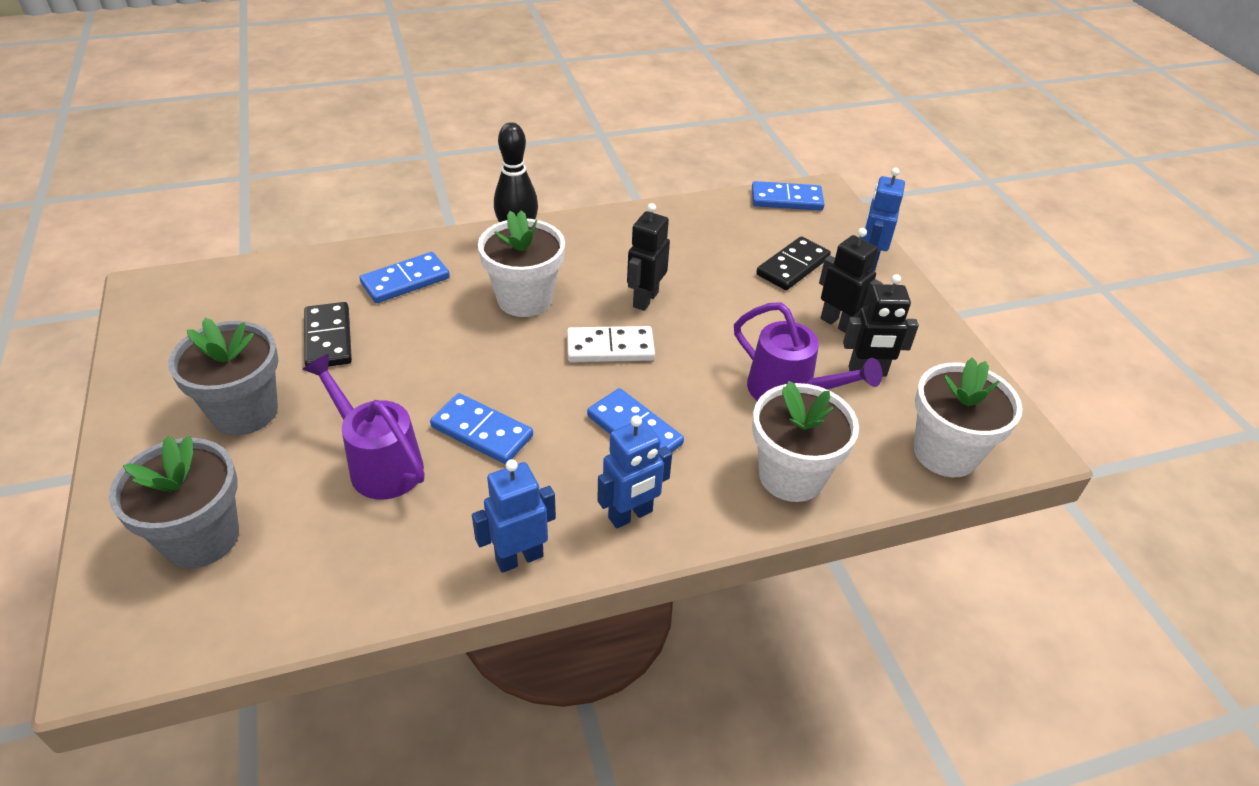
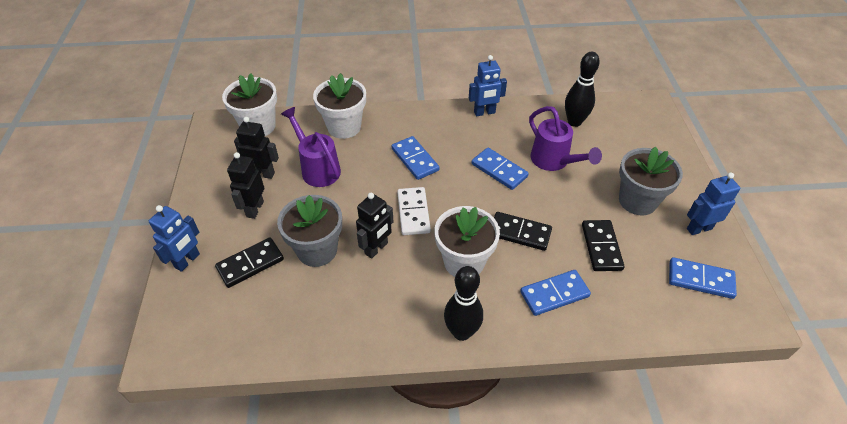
camera: 165 degrees left, 5 degrees up
grey flower pot [109,435,239,568] -> grey flower pot moved to [277,195,342,267]
white domino [567,326,655,362] -> white domino turned 75 degrees clockwise [397,187,431,235]
blue robot [597,415,672,528] -> blue robot moved to [687,172,740,235]
blue domino [752,181,825,211] -> blue domino moved to [669,257,737,299]
black robot [819,228,883,333] -> black robot turned 45 degrees clockwise [227,152,264,219]
none -> black domino [494,212,552,251]
none -> black bowling pin [565,52,600,127]

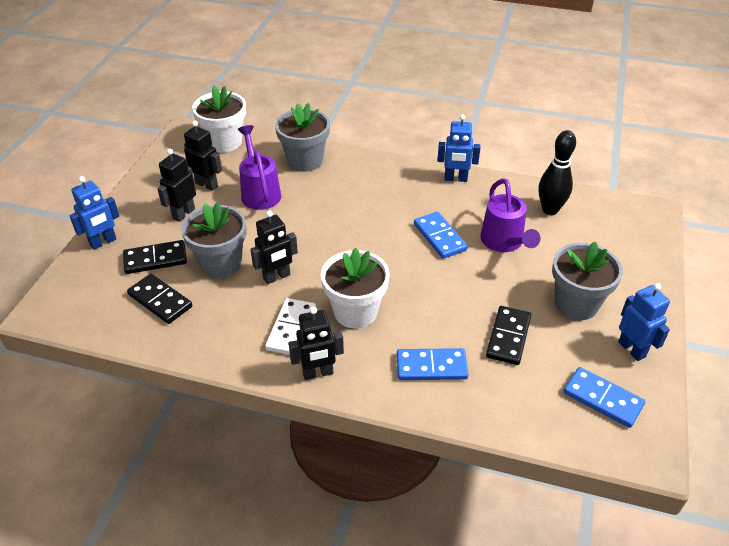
camera: 20 degrees right, 5 degrees down
white flower pot [313,73,366,139] -> grey flower pot [275,103,330,172]
blue domino [392,136,439,180] -> none
white domino [397,187,431,235] -> white domino moved to [265,298,316,355]
black bowling pin [444,266,483,341] -> black robot [289,307,344,380]
black domino [494,212,552,251] -> black domino moved to [127,274,192,324]
blue robot [687,172,740,235] -> blue robot turned 60 degrees clockwise [618,283,670,361]

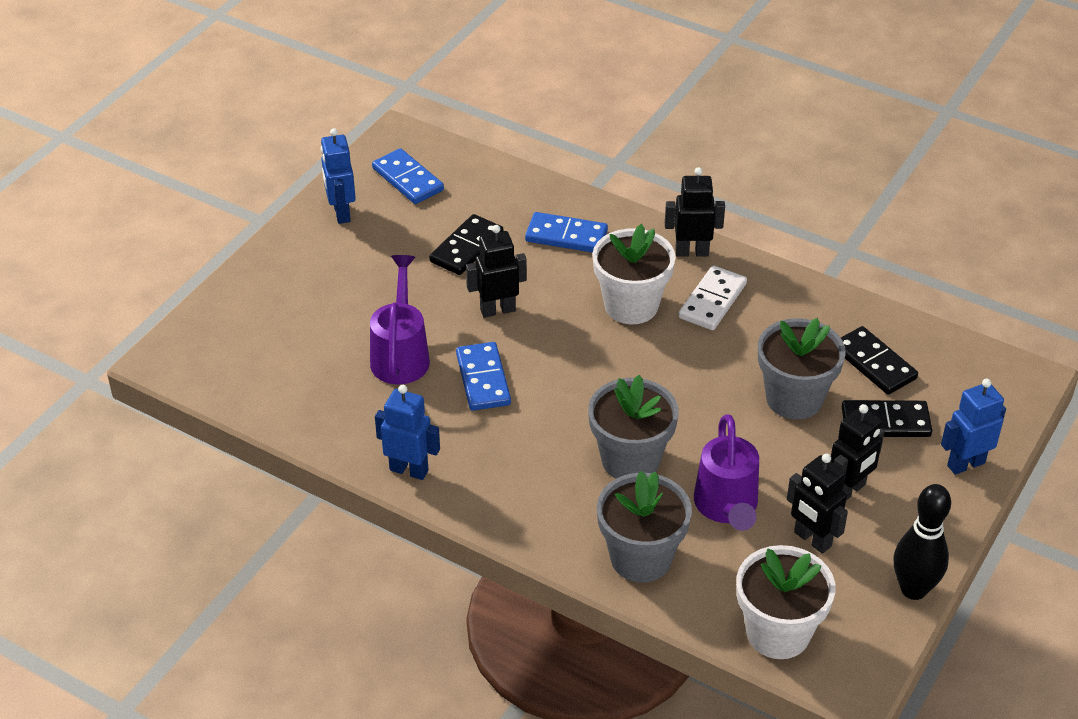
camera: 165 degrees left, 0 degrees up
black robot [250,210,298,284] -> black robot moved to [466,225,527,318]
black bowling pin [539,130,576,215] -> black bowling pin moved to [894,484,951,600]
grey flower pot [552,242,623,320] -> grey flower pot moved to [588,375,679,479]

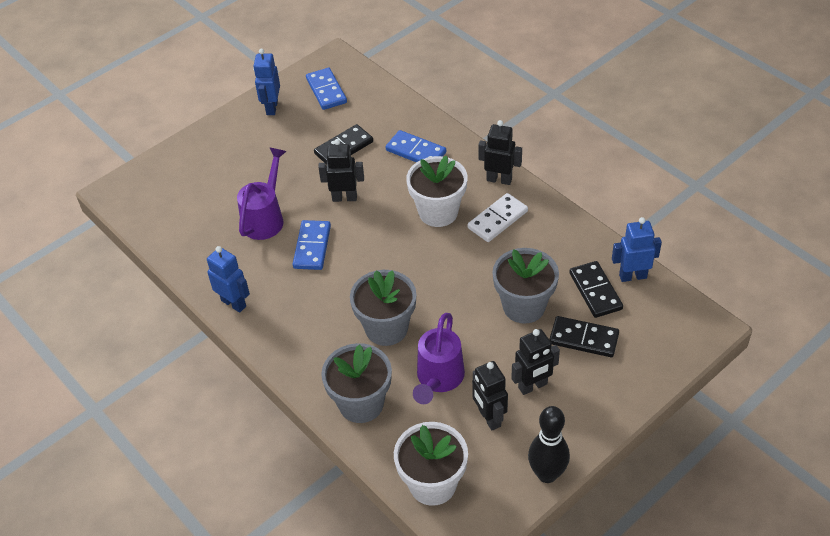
camera: 20 degrees right, 5 degrees up
blue robot [941,379,1006,475] -> blue robot moved to [612,217,662,282]

